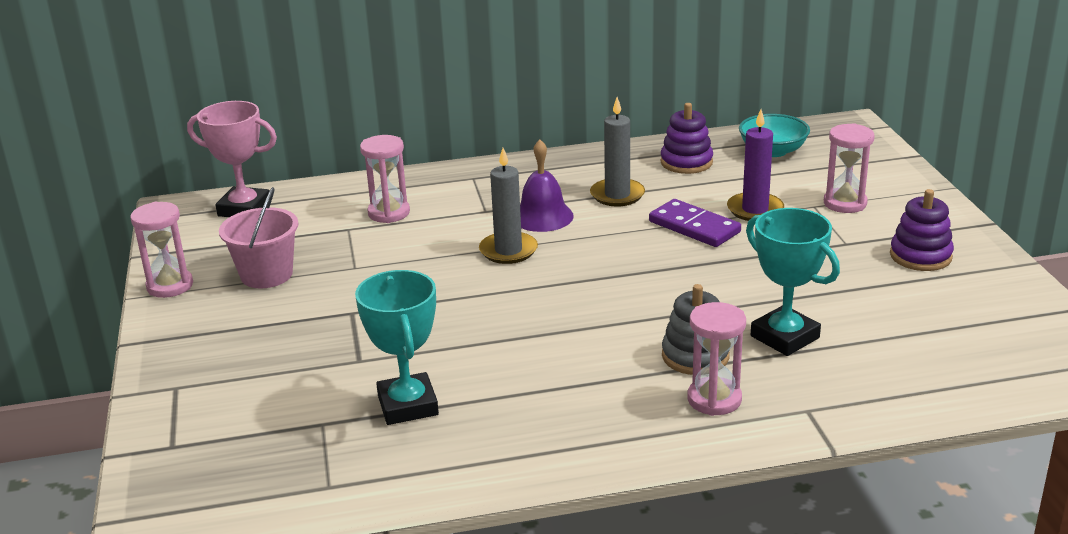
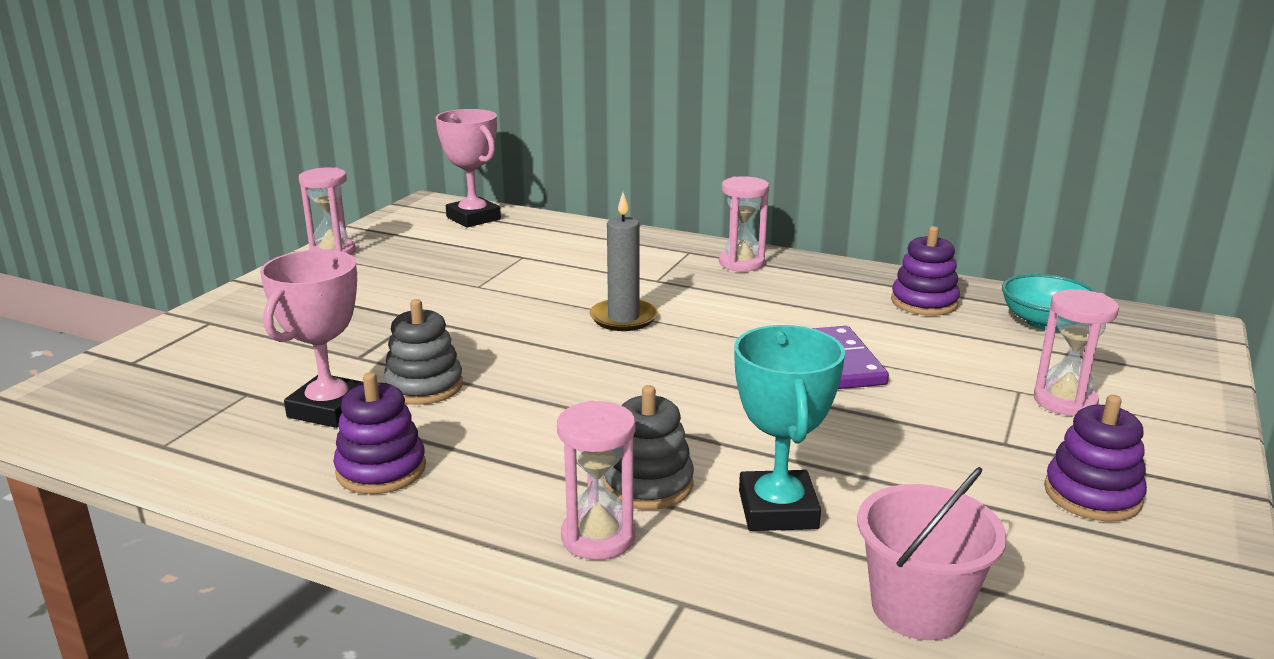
camera: 35 degrees right, 5 degrees down
pink bucket [219,187,299,288] -> pink bucket moved to [857,467,1007,640]
turquoise trophy [355,270,439,425] -> pink trophy [260,249,364,428]
pink hourglass [360,135,410,223] -> pink hourglass moved to [719,176,769,272]
purple bell [520,140,574,232] -> none
grey candle [590,97,645,207] -> none
purple candle [727,109,784,221] -> none
none -> purple stacking toy [333,372,426,494]
none -> grey stacking toy [383,299,463,405]

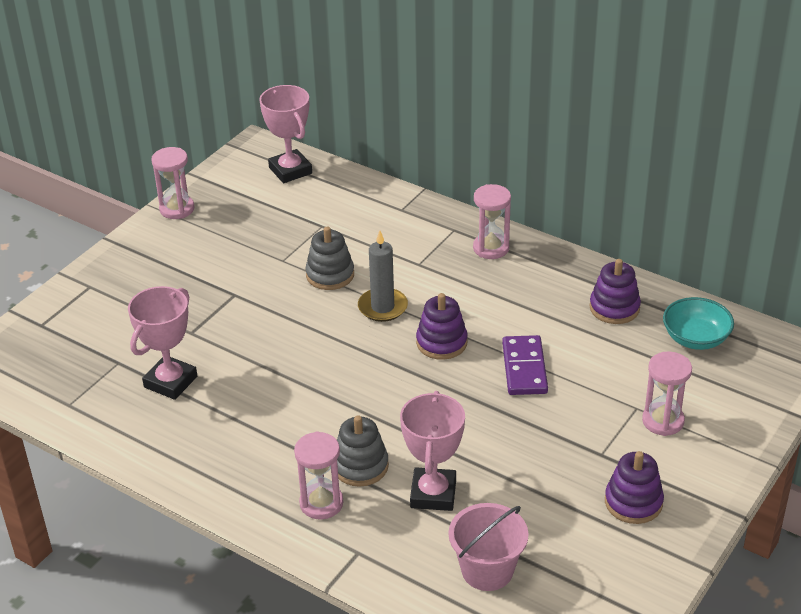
camera: 10 degrees right, 15 degrees up
purple stacking toy [333,372,426,494] -> purple stacking toy moved to [416,293,468,360]
grey stacking toy [383,299,463,405] -> grey stacking toy moved to [305,227,354,290]
turquoise trophy [735,325,845,531] -> pink trophy [400,391,465,511]

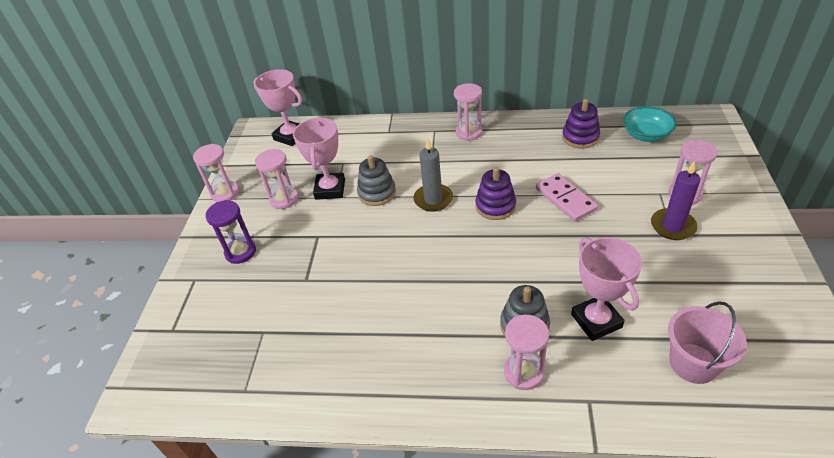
camera: 25 degrees left, 5 degrees up
pink trophy [128,286,197,400] -> pink trophy moved to [293,118,345,200]
purple domino [502,335,548,395] -> pink domino [536,173,598,221]
purple stacking toy [605,451,664,524] -> none
none -> purple hourglass [205,200,256,264]
none -> pink hourglass [255,149,298,209]
none -> purple candle [651,161,700,240]

